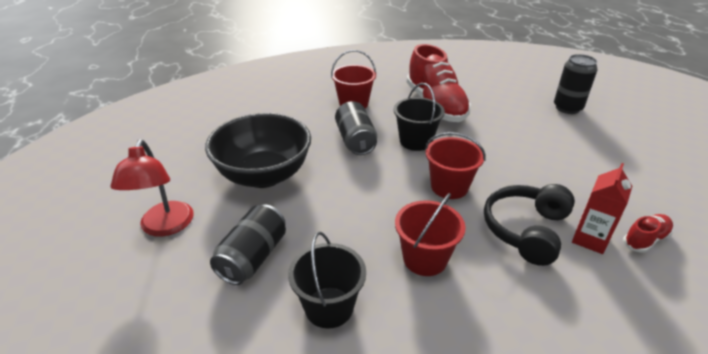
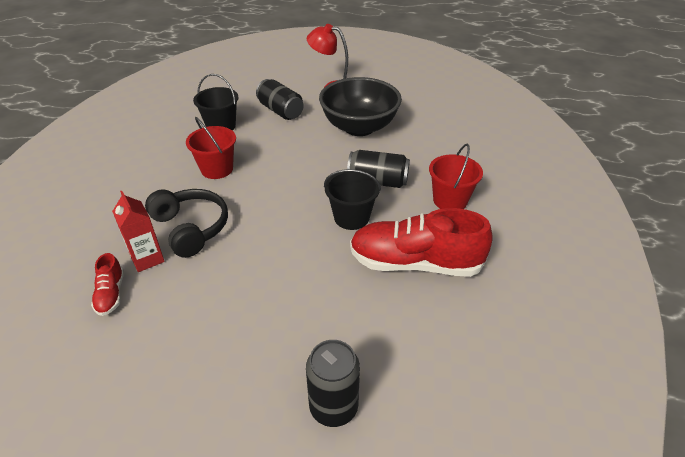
camera: 115 degrees right, 5 degrees up
red bucket [425,132,486,199] -> none

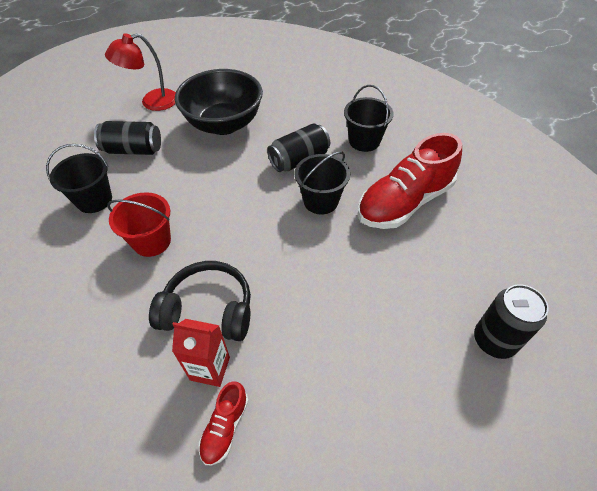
camera: 45 degrees left, 10 degrees up
red shoe [91,253,124,316] -> red shoe turned 75 degrees clockwise [199,381,249,465]
red bucket [429,144,483,209] -> black bucket [344,85,394,152]

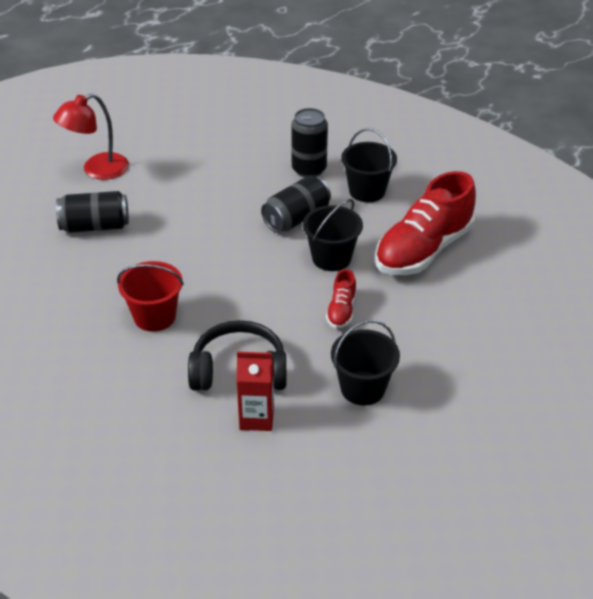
camera: 10 degrees left, 10 degrees down
black bucket [46,144,112,213] -> black bucket moved to [331,320,400,405]
black bowl [175,69,263,135] -> none
red shoe [199,381,249,465] -> red shoe moved to [326,269,356,329]
black can [474,284,549,359] -> black can moved to [291,108,328,177]

